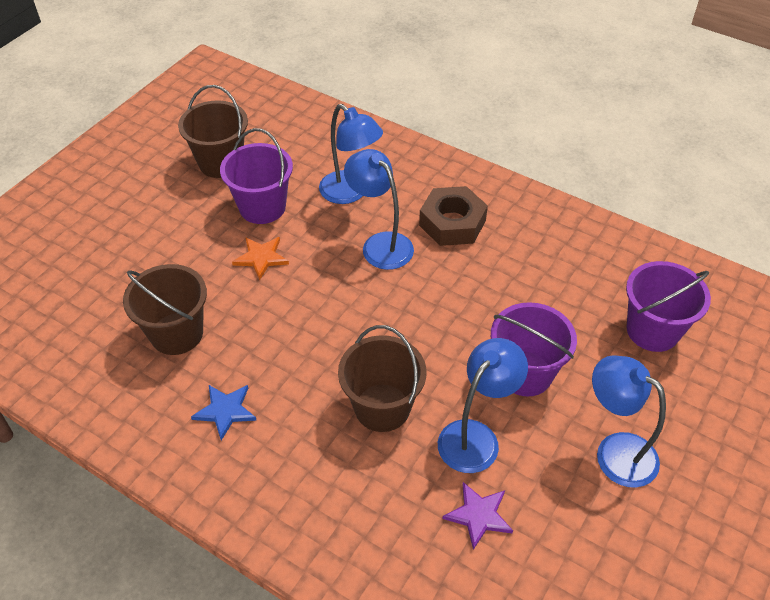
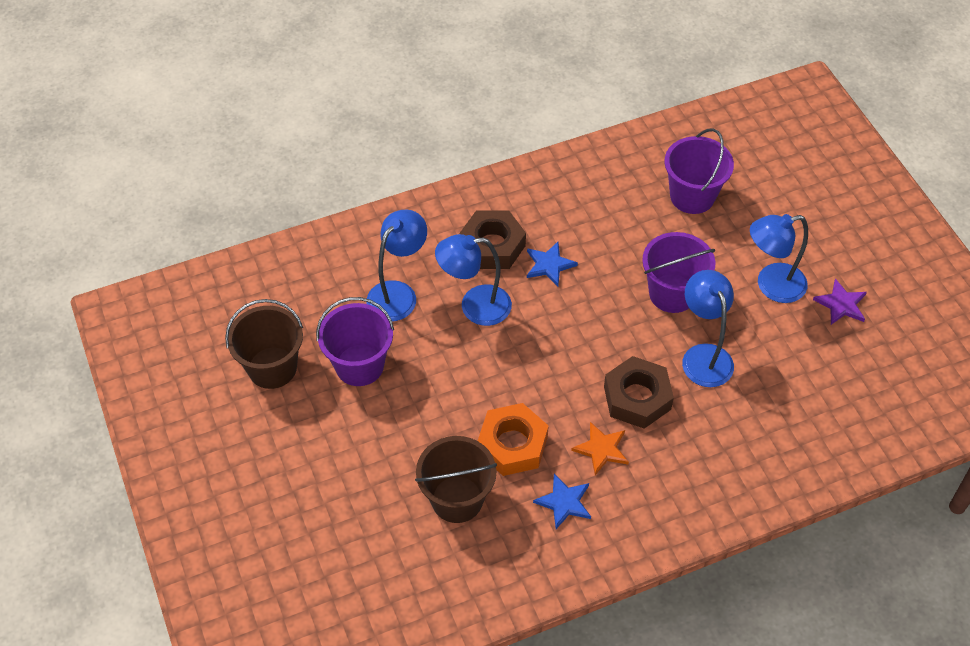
camera: 55 degrees left, 5 degrees up
orange star [232,237,289,281] -> orange star moved to [571,422,629,475]
blue lamp [319,104,383,204] -> blue lamp turned 45 degrees counterclockwise [366,209,427,321]
brown bucket [338,325,426,432] -> brown nut [604,356,674,429]
purple star [443,482,513,550] -> purple star moved to [813,279,867,325]
none -> orange nut [478,403,549,476]
none -> blue star [527,242,578,286]

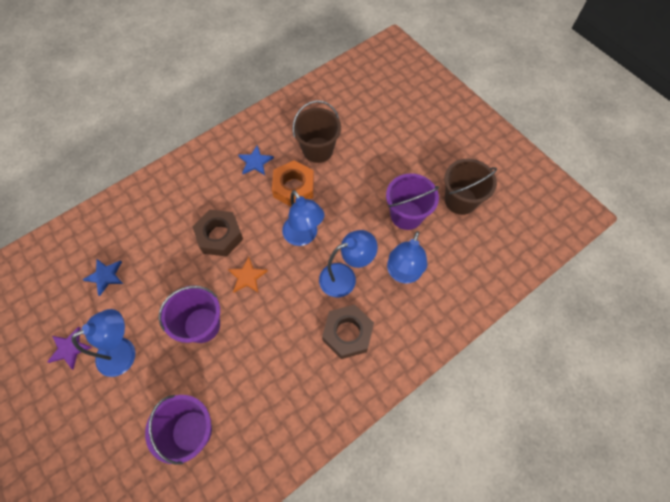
camera: 165 degrees right, 10 degrees up
blue star [527,242,578,286] -> blue star moved to [83,259,123,296]
orange star [571,422,629,475] -> orange star moved to [228,257,268,293]
blue lamp [682,270,734,387] -> blue lamp moved to [282,190,325,246]

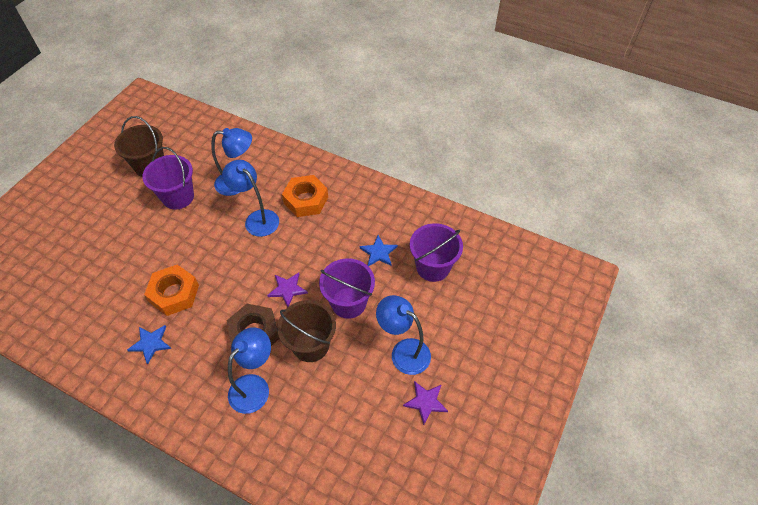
camera: 115 degrees left, 10 degrees down
blue star [83,259,123,296] -> blue star moved to [360,235,398,266]
orange star [228,257,268,293] -> purple star [267,273,308,307]
blue lamp [282,190,325,246] -> blue lamp moved to [228,327,271,414]
brown bucket [292,100,341,163] -> brown bucket moved to [277,300,336,362]
brown nut [322,304,374,359] -> orange nut [282,175,328,217]

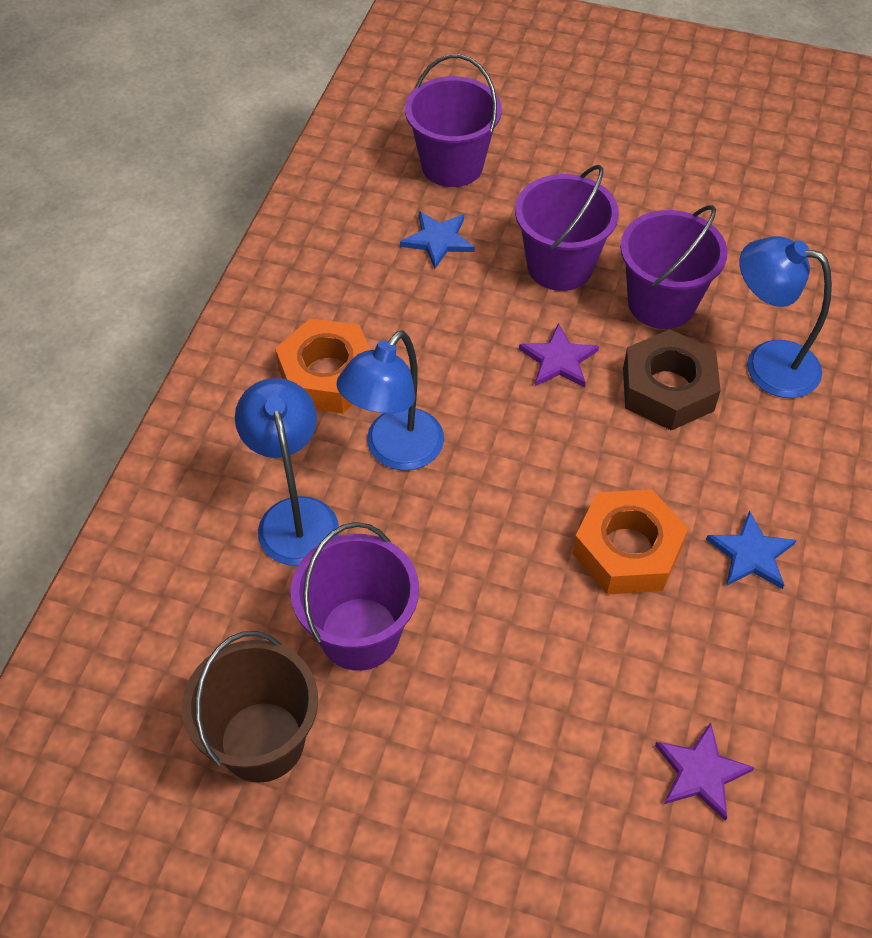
camera: 100 degrees left, 0 degrees up
brown bucket [277,300,336,362] -> purple bucket [620,205,728,329]
blue lamp [376,295,431,375] -> none
purple star [403,381,448,425] -> purple star moved to [655,722,755,821]

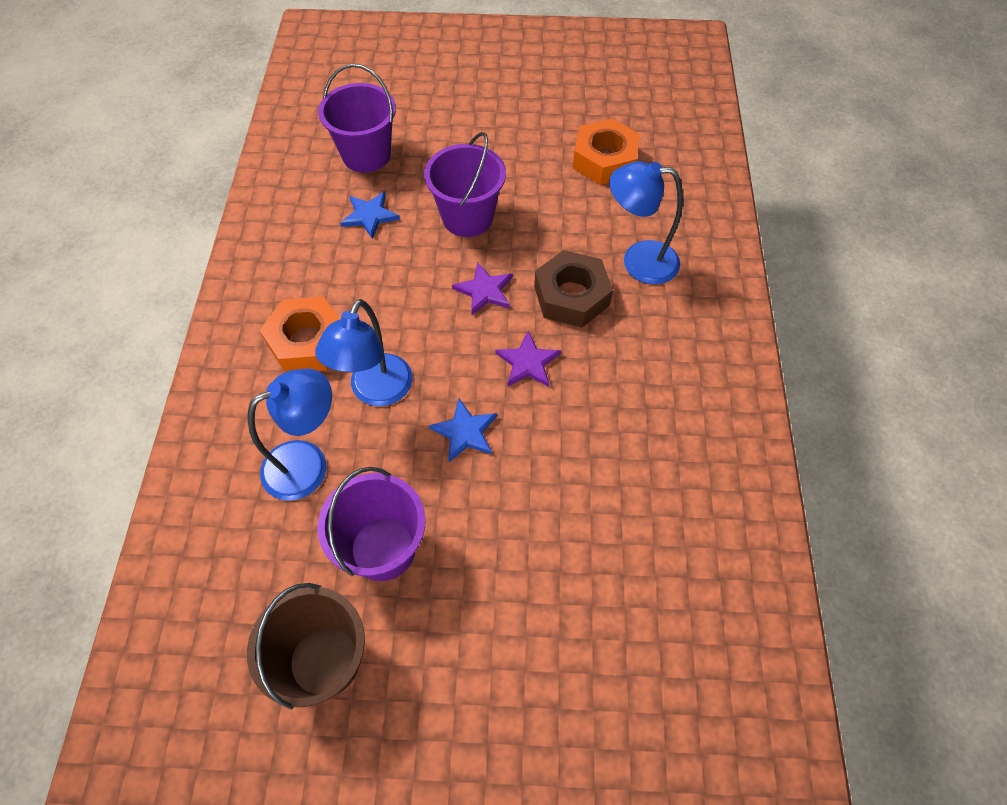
camera: 15 degrees left, 5 degrees up
blue lamp [235,378,339,566] -> blue lamp turned 90 degrees clockwise [248,368,332,501]
orange nut [572,489,688,595] -> orange nut moved to [573,118,640,185]
purple bucket [620,205,728,329] -> none
purple star [655,722,755,821] -> purple star moved to [495,331,561,387]
blue star [706,510,797,589] -> blue star moved to [429,399,497,462]

